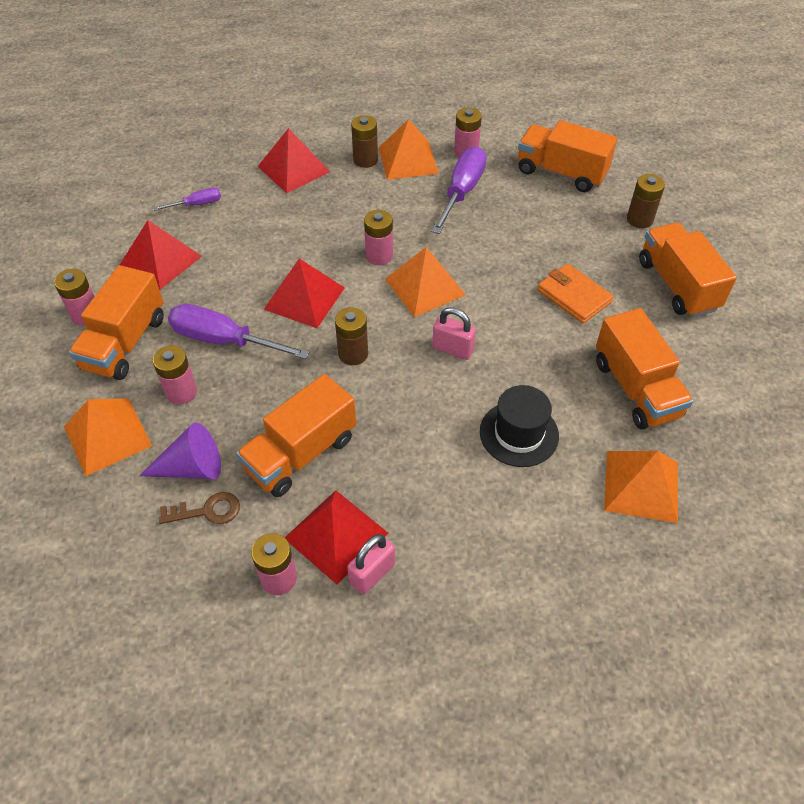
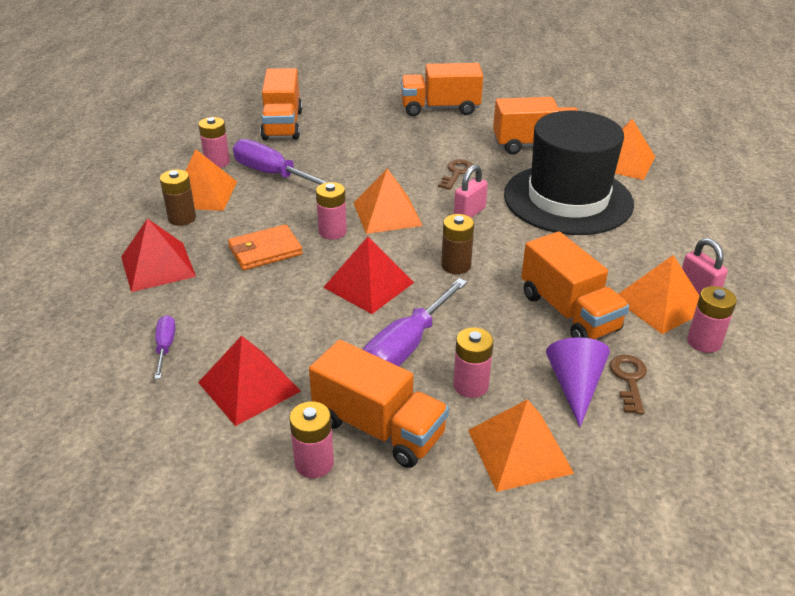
camera: 75 degrees left, 15 degrees down
red pyramid [285,490,388,584] -> orange pyramid [618,255,699,334]
black hat [480,385,559,467] -> black hat [504,111,634,235], size x1.98
orange truck [518,120,617,192] -> orange truck turned 45 degrees counterclockwise [260,68,302,140]
orange wallet [538,264,614,323] -> orange wallet moved to [228,224,303,270]
brown battery [627,174,665,228] -> none
none -> brown key [438,159,473,190]

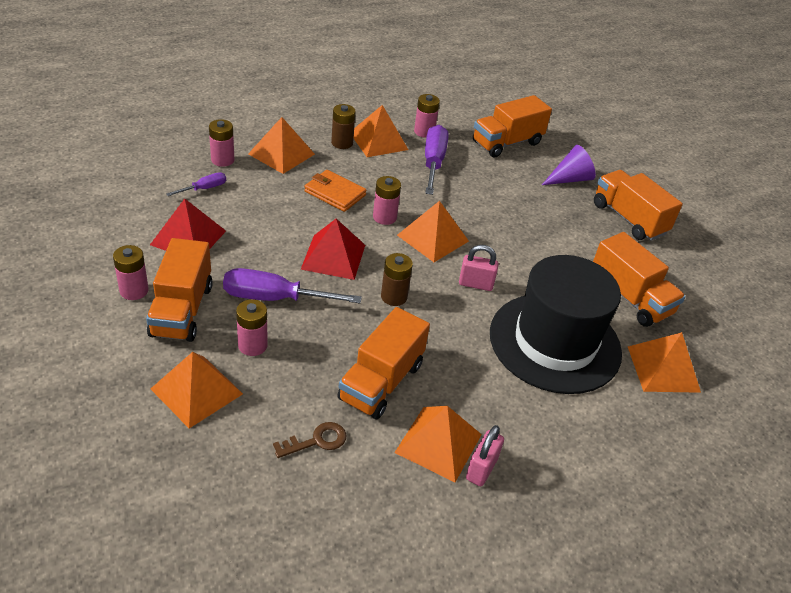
camera: 55 degrees right, 5 degrees up
red pyramid [121,218,196,292] -> orange pyramid [248,117,315,174]
brown key [438,159,473,190] -> none
purple cone [546,337,610,427] -> purple cone moved to [542,145,596,185]
pink battery [687,286,737,353] -> pink battery moved to [209,119,234,167]

